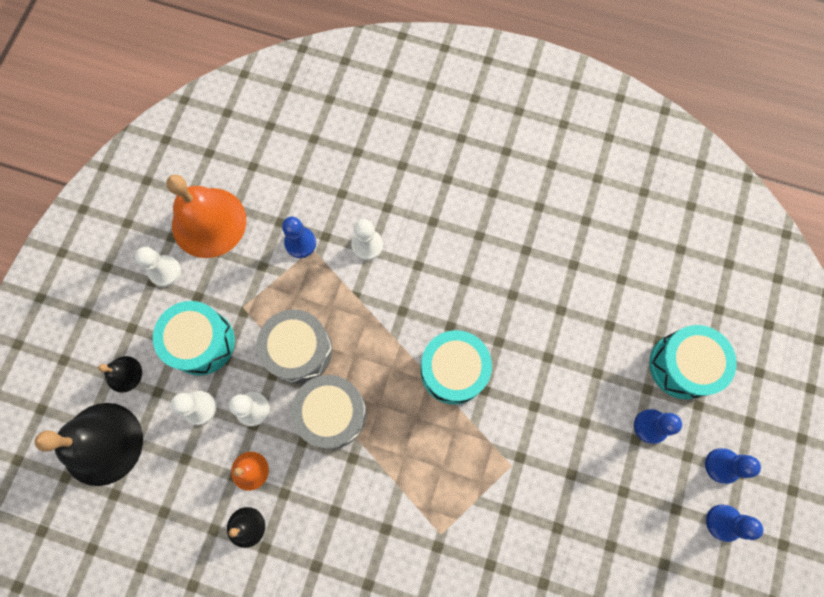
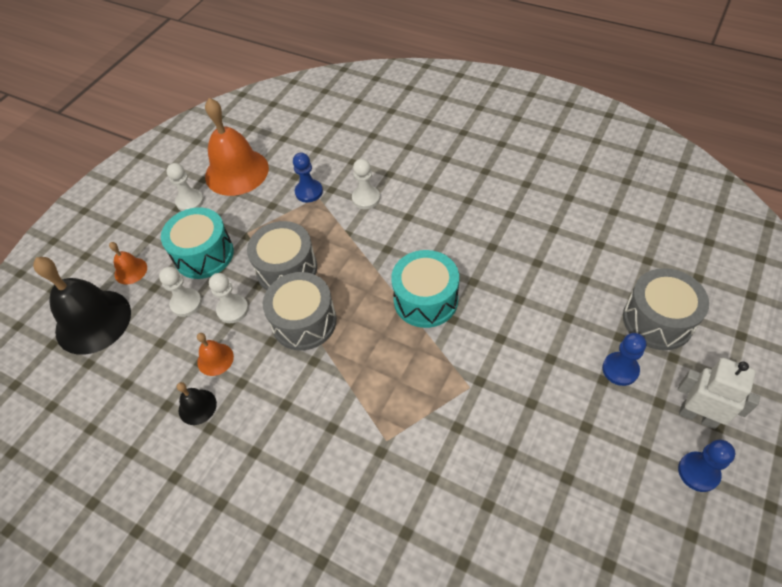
camera: 15 degrees right, 20 degrees down
black bell [98,356,142,393] -> orange bell [109,242,147,284]
turquoise drum [649,325,737,399] -> grey drum [623,268,709,350]
blue pawn [705,448,761,484] -> white robot [678,358,760,429]

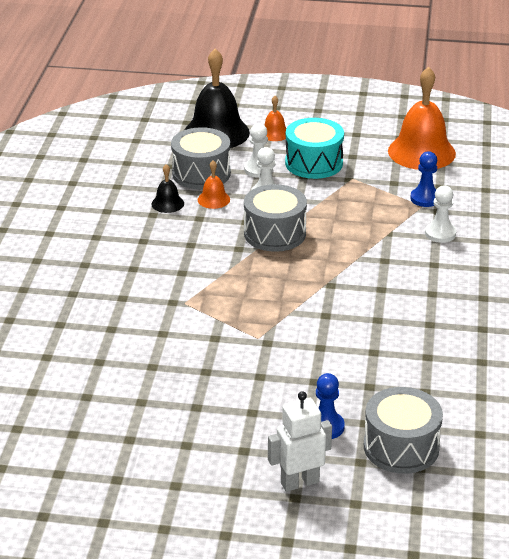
camera: 65 degrees right, 20 degrees down
white pawn [166,163,204,211] -> none
grey drum [247,221,317,290] -> grey drum moved to [171,127,231,189]
turquoise drum [391,250,459,328] -> none
white robot [678,358,760,429] -> white robot turned 120 degrees counterclockwise [268,391,332,492]
blue pawn [678,440,735,492] -> none

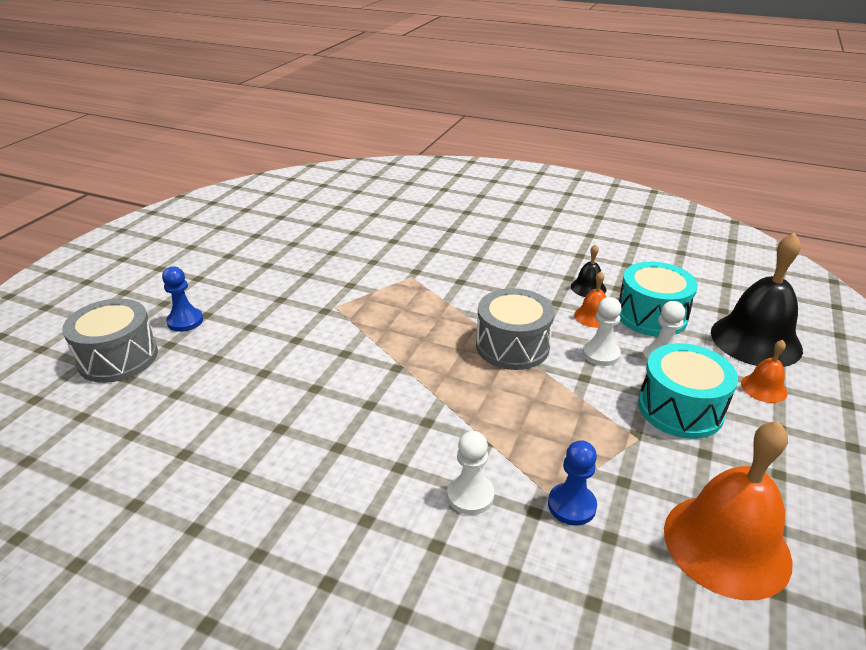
camera: 105 degrees right, 0 degrees up
grey drum [171,127,231,189] -> turquoise drum [619,262,698,337]
white robot [268,391,332,492] -> none

